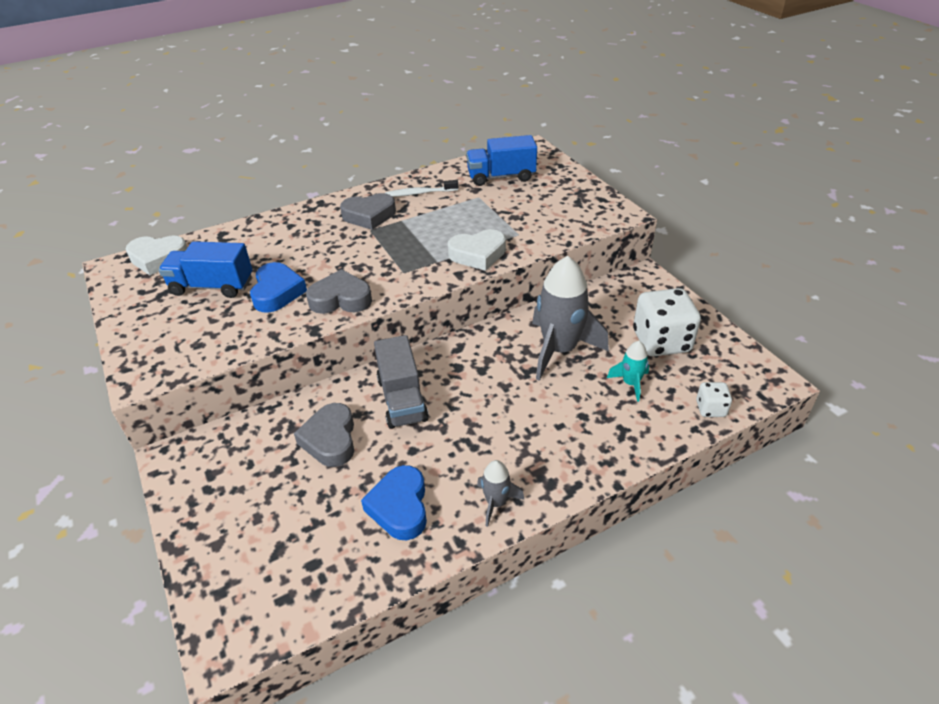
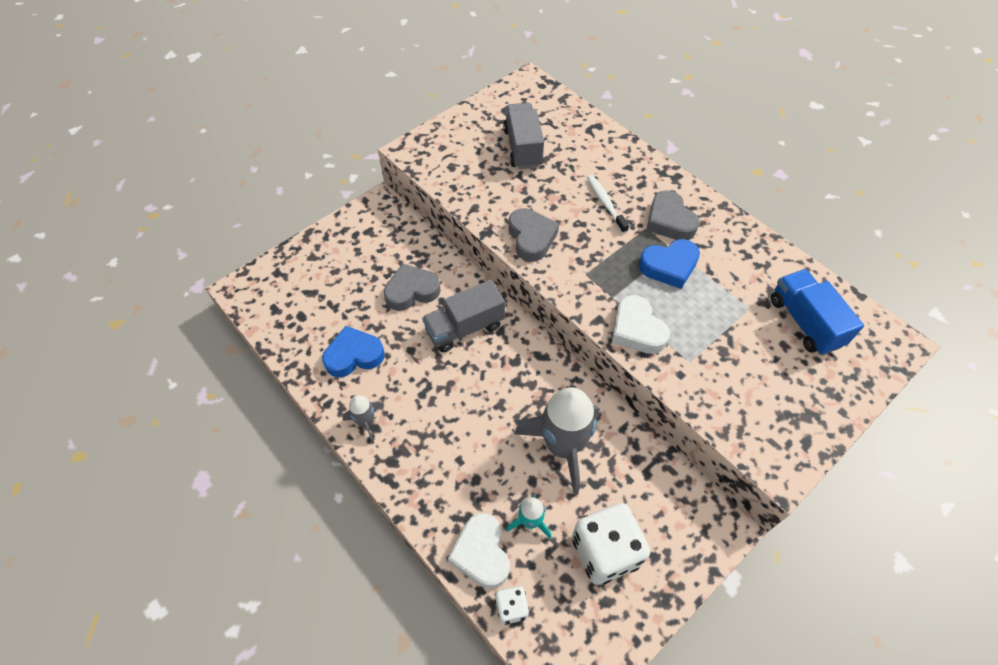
camera: 75 degrees right, 15 degrees up
white heart [126,235,188,275] -> white heart moved to [448,513,510,589]
blue truck [159,241,252,298] -> grey truck [503,103,544,169]
blue heart [250,262,307,313] -> blue heart moved to [639,239,700,289]
white toothbrush [385,180,458,197] -> white toothbrush moved to [587,175,629,233]

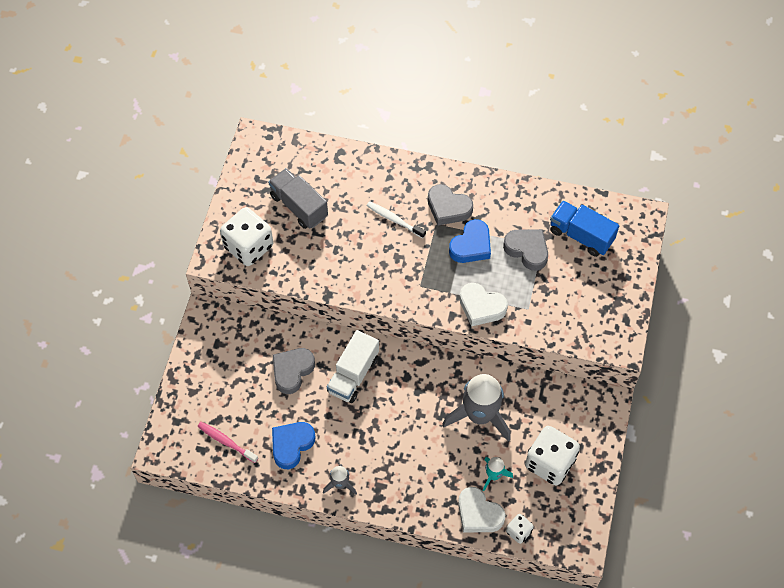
camera: 35 degrees left, 5 degrees up
grey truck [422,280,505,352] -> white truck [327,330,379,403]
grey heart [509,208,559,262] -> grey heart moved to [503,229,548,271]
none -> pink toothbrush [197,422,258,463]
none -> white dice [220,207,273,266]

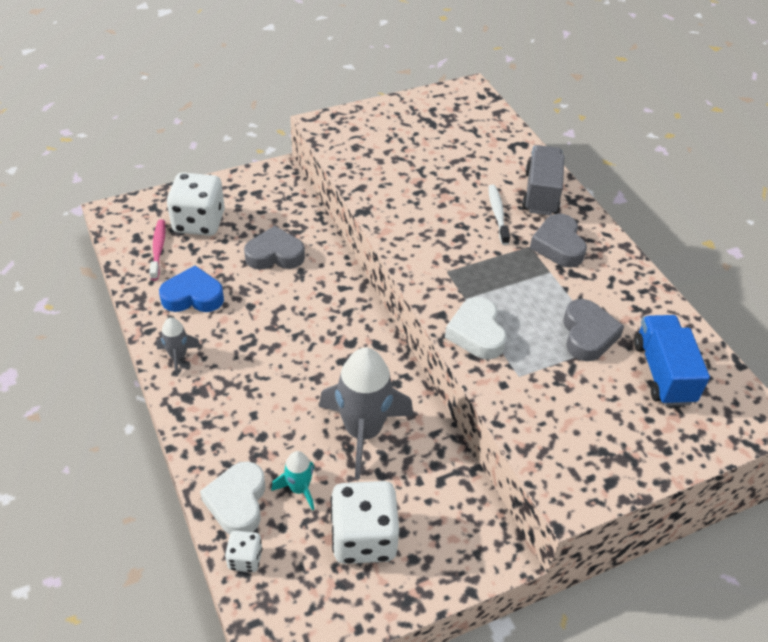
camera: 50 degrees right, 15 degrees down
white dice [220,207,273,266] -> white dice moved to [166,173,225,236]
grey truck [268,168,328,229] -> grey truck moved to [522,145,565,216]
white truck [327,330,379,403] -> none
blue heart [449,219,491,263] -> none

